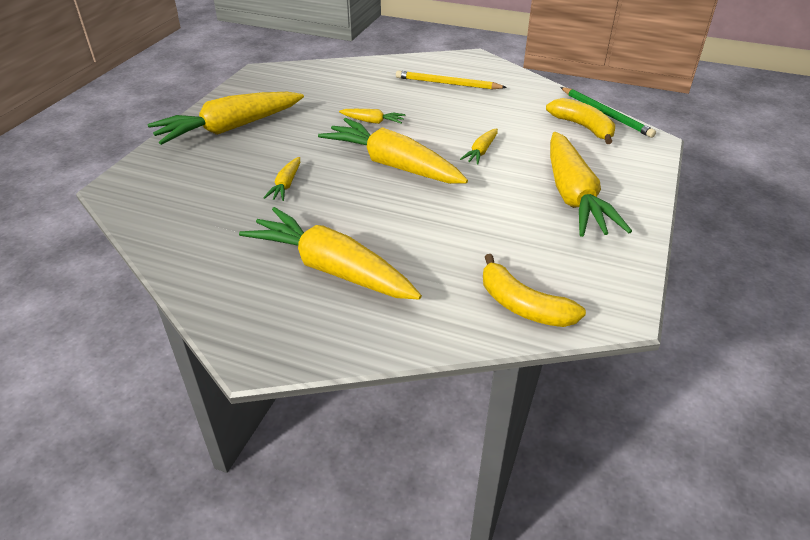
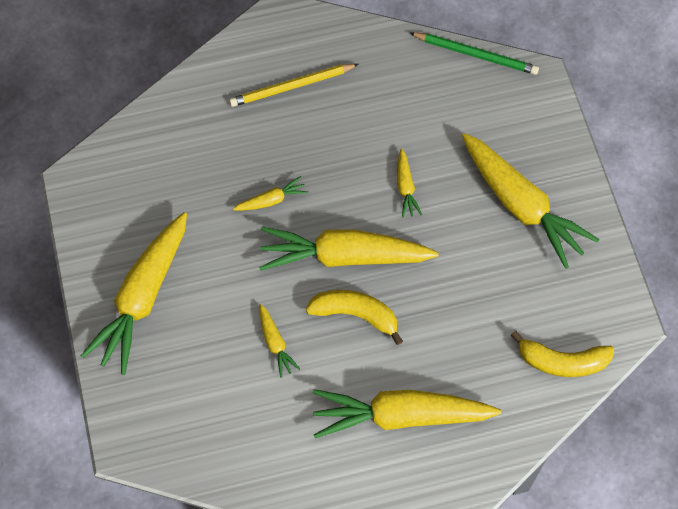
camera: 35 degrees left, 25 degrees up
yellow banana [546,98,615,144] -> yellow banana moved to [306,290,403,345]

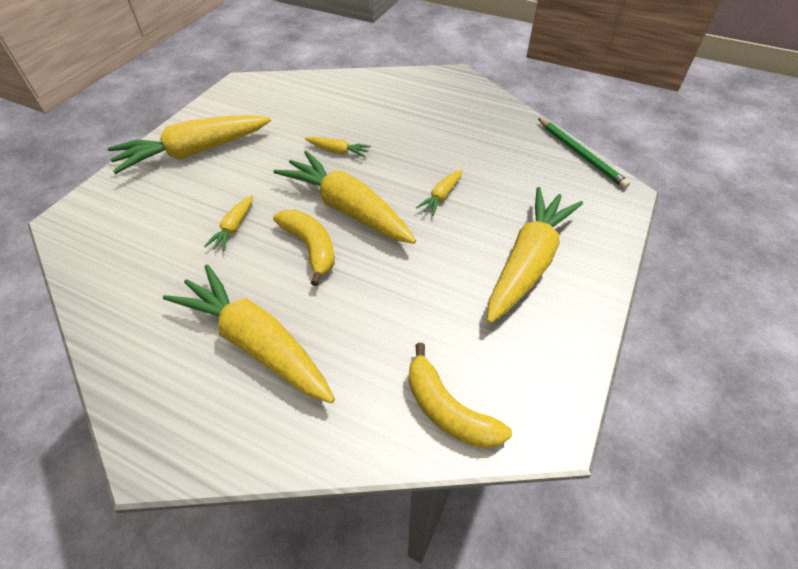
camera: 40 degrees right, 15 degrees down
yellow pencil [229,64,359,107] -> none
yellow carrot [462,133,599,269] -> yellow carrot turned 150 degrees counterclockwise [487,187,583,323]

